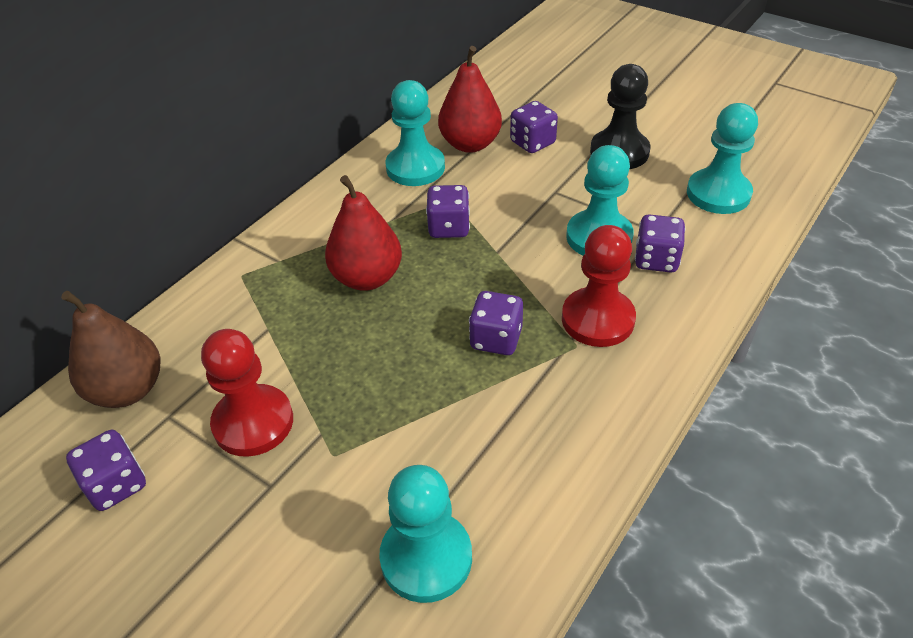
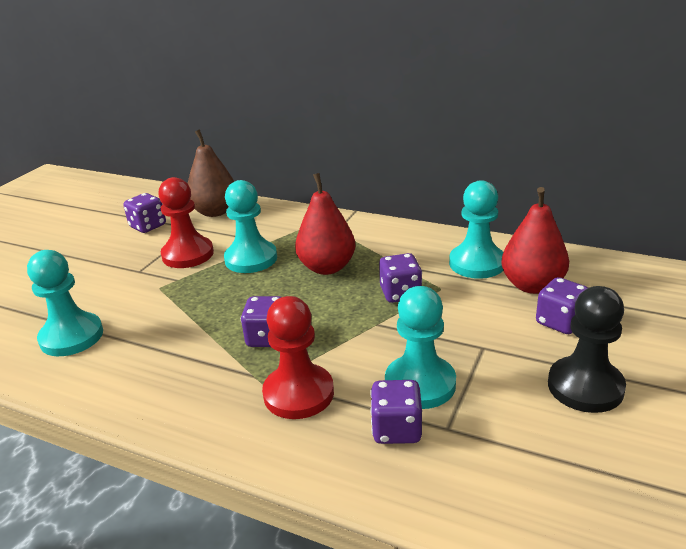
camera: 80 degrees right, 15 degrees down
turquoise pawn [687,103,758,214] -> turquoise pawn moved to [224,180,277,273]

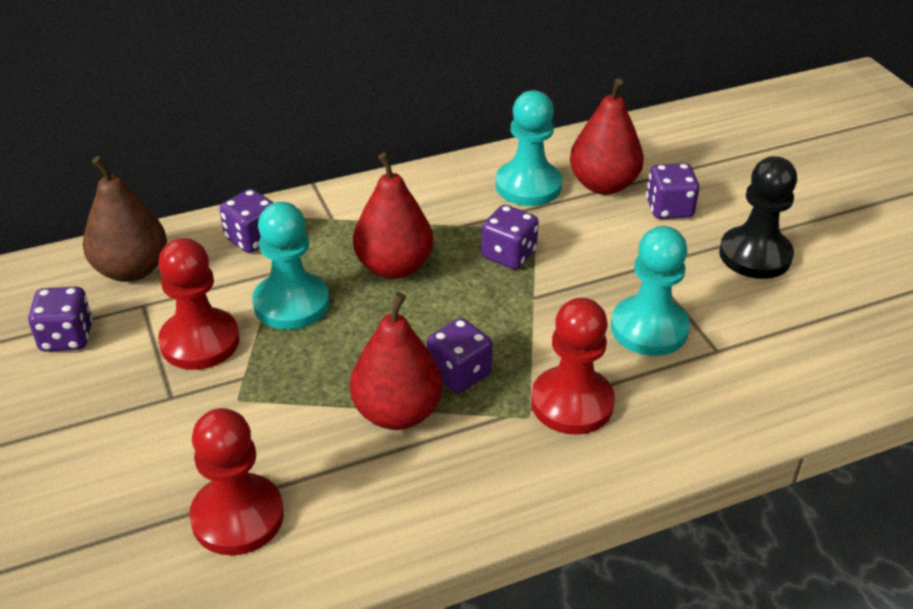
camera: 50 degrees left, 10 degrees up
turquoise pawn [27,250,103,356] -> red pawn [189,408,284,555]
purple dice [370,380,422,444] -> purple dice moved to [220,189,274,253]
none -> red pear [350,292,443,430]

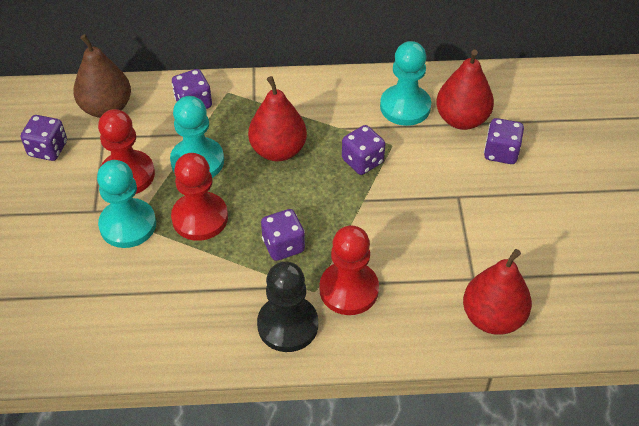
camera: 20 degrees right, 10 degrees up
red pawn [189,408,284,555] -> red pawn moved to [171,153,228,241]
red pear [350,292,443,430] -> red pear moved to [463,249,532,335]
turquoise pawn [611,226,690,356] -> turquoise pawn moved to [97,160,156,248]
black pawn [719,156,797,279] -> black pawn moved to [257,262,318,352]

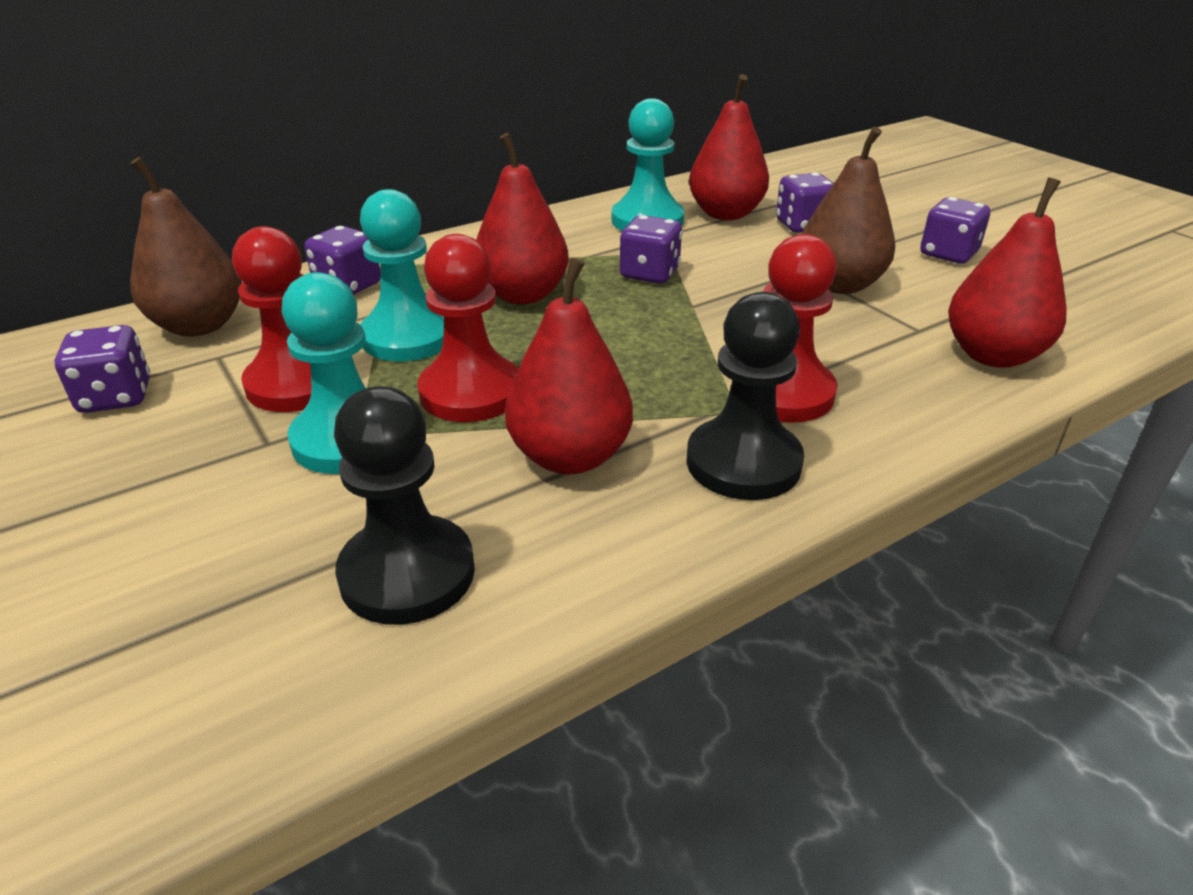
camera: 30 degrees left, 15 degrees down
purple dice [261,209,305,261] -> purple dice moved to [921,197,990,264]
none -> black pawn [334,386,475,625]
none -> red pear [505,257,633,474]
none -> brown pear [802,127,895,294]

